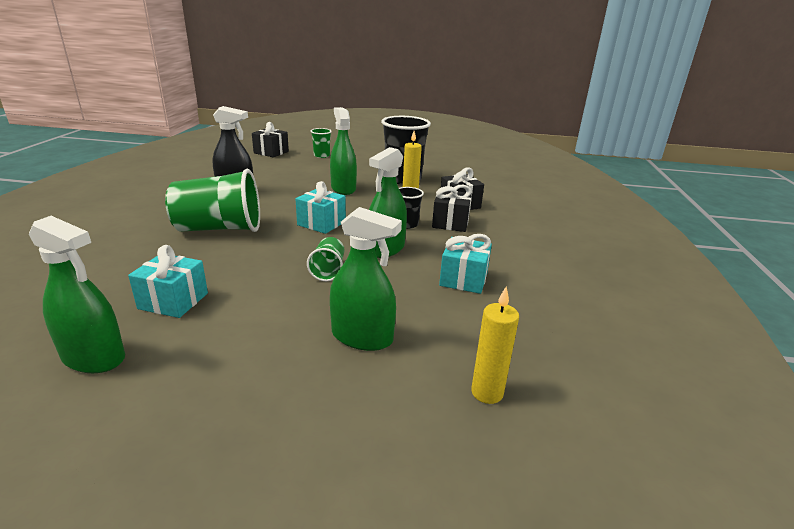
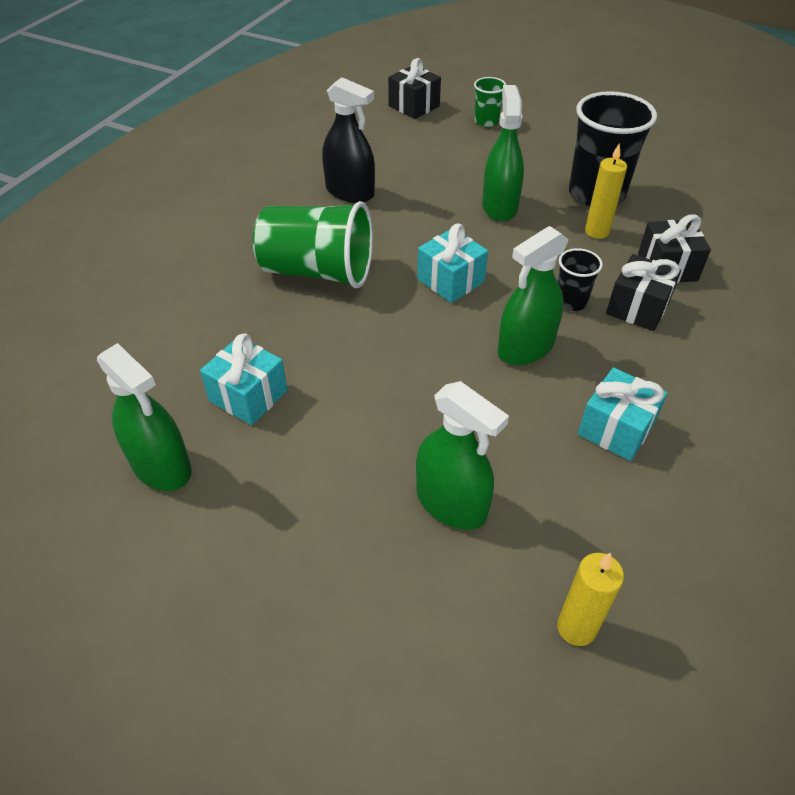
camera: 20 degrees right, 20 degrees up
green cup [307,237,344,281] -> none

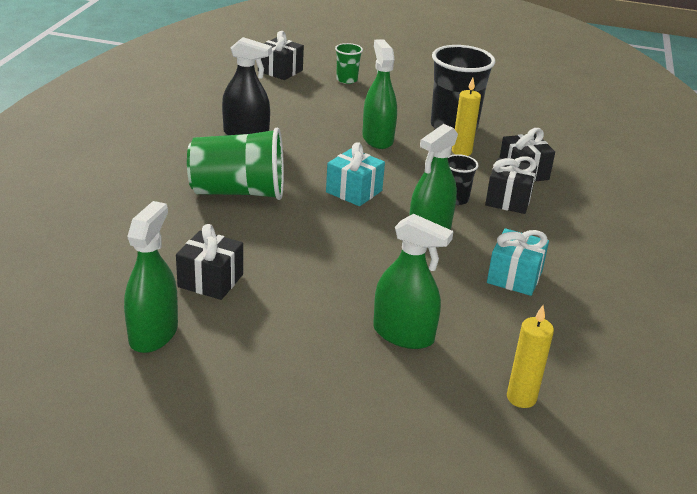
camera: 15 degrees left, 15 degrees down
green spray bottle [97,343,192,491] -> green spray bottle turned 105 degrees counterclockwise [124,201,178,353]
turquoise gift [200,333,288,425] -> black gift [176,224,243,300]

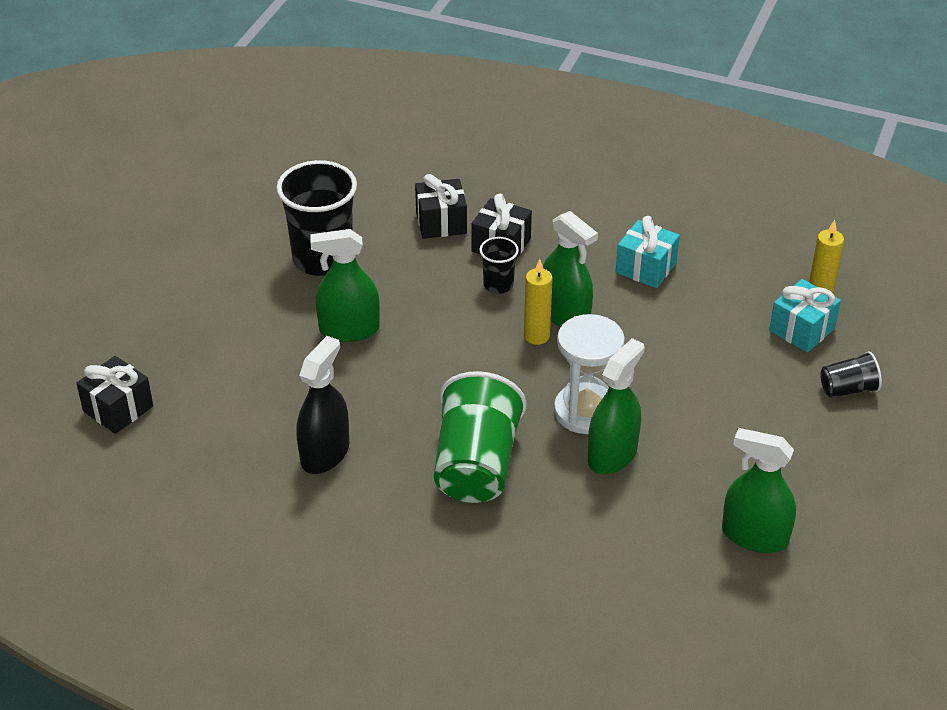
camera: 80 degrees left, 10 degrees up
black gift [176,224,243,300] -> none
turquoise gift [326,142,385,206] -> turquoise gift moved to [769,279,841,353]
green cup [335,43,363,84] -> none
green spray bottle [373,214,453,349] -> green spray bottle moved to [588,338,645,474]
yellow candle [452,78,481,156] -> yellow candle moved to [524,259,553,345]
none -> white hourglass [554,314,625,434]
none -> black cup [820,351,882,398]

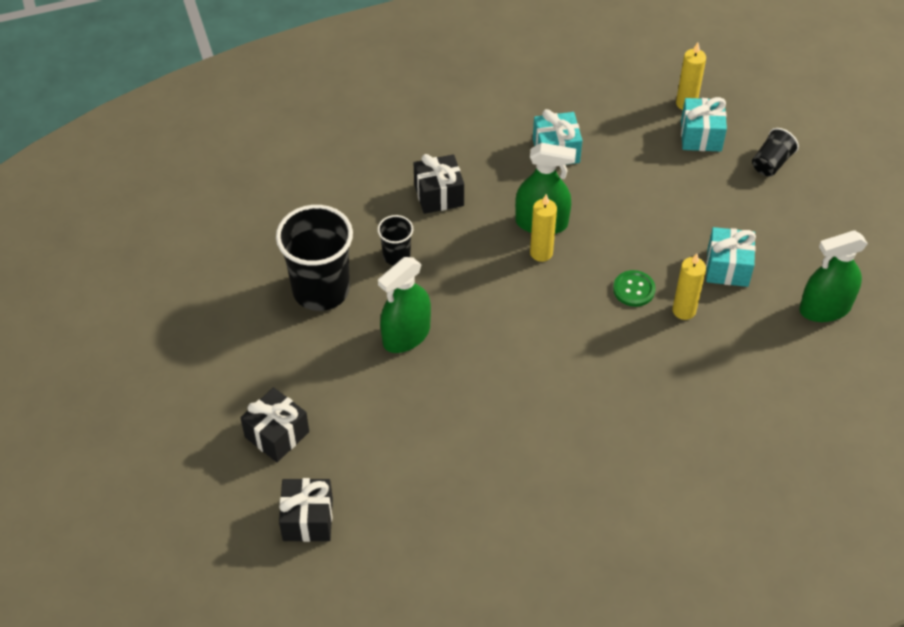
camera: 40 degrees left, 10 degrees up
black spray bottle [296,336,349,474] -> none
black gift [415,174,467,239] -> black gift moved to [241,387,309,462]
green cup [434,371,526,503] -> none
black cup [479,237,519,293] -> black cup moved to [377,215,413,265]
white hourglass [554,314,625,434] -> green button [613,270,656,307]
green spray bottle [588,338,645,474] -> yellow candle [672,253,706,320]
none -> turquoise gift [706,227,756,287]

